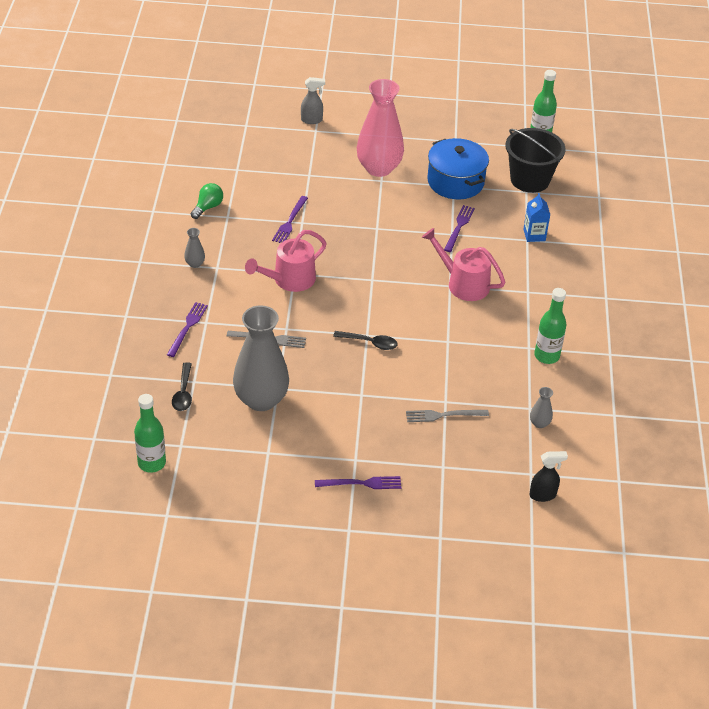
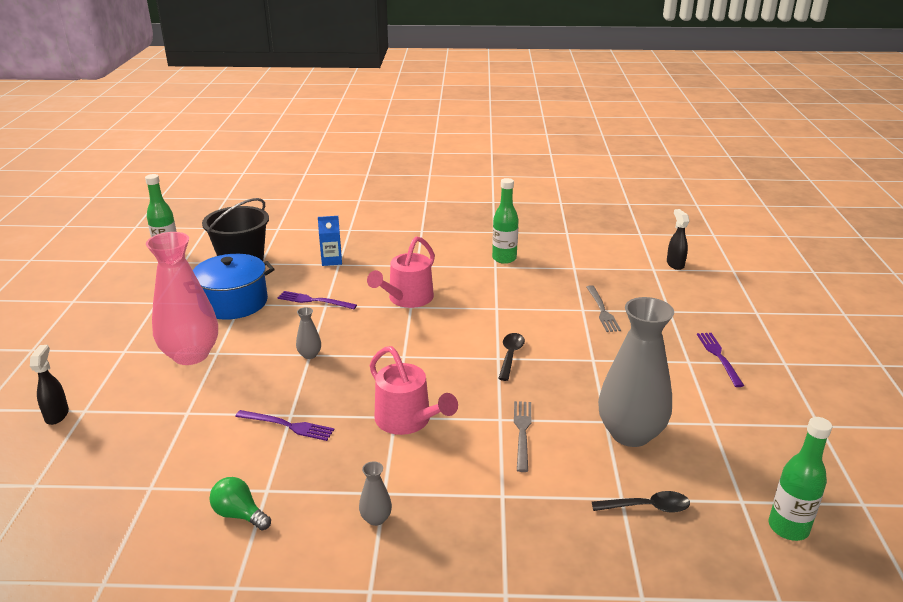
camera: 90 degrees left, 15 degrees down
purple fork [167,302,208,357] -> none
grey spray bottle [301,77,325,124] -> black spray bottle [30,345,69,425]
grey vase [530,387,553,428] -> grey vase moved to [296,307,321,359]

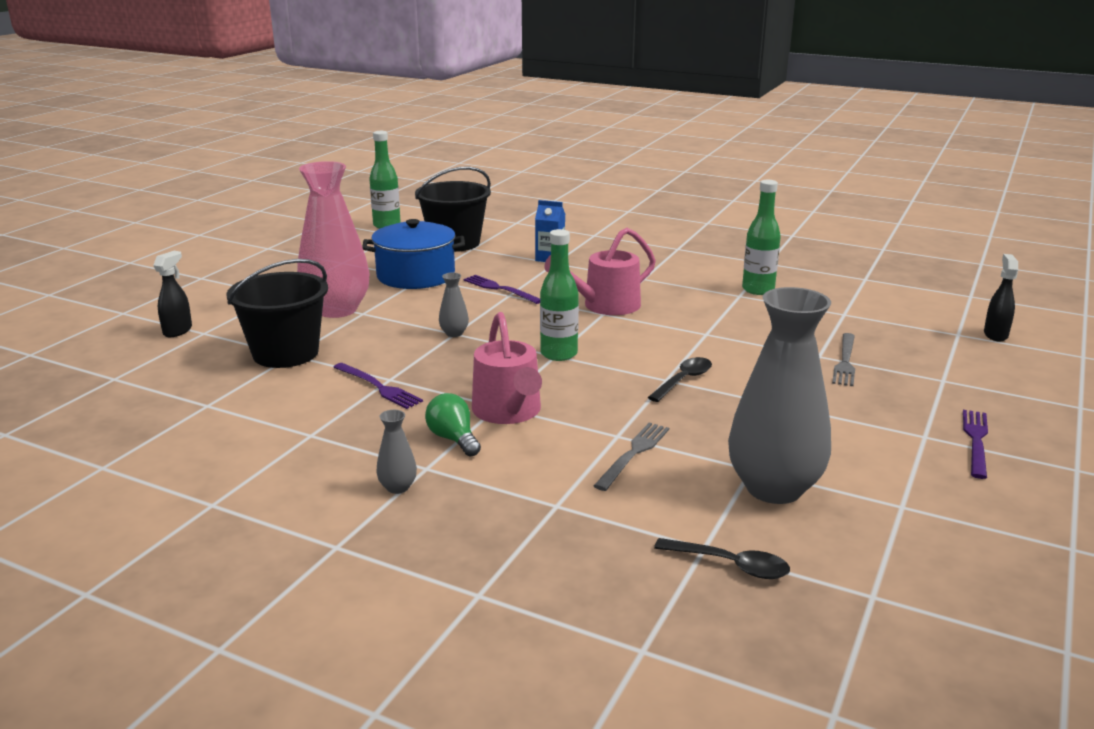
camera: 25 degrees right, 5 degrees down
green light bulb [209,477,271,531] -> green light bulb moved to [425,393,481,457]
green bottle [768,417,832,541] -> green bottle moved to [540,229,579,361]
none -> black bucket [226,259,328,368]

